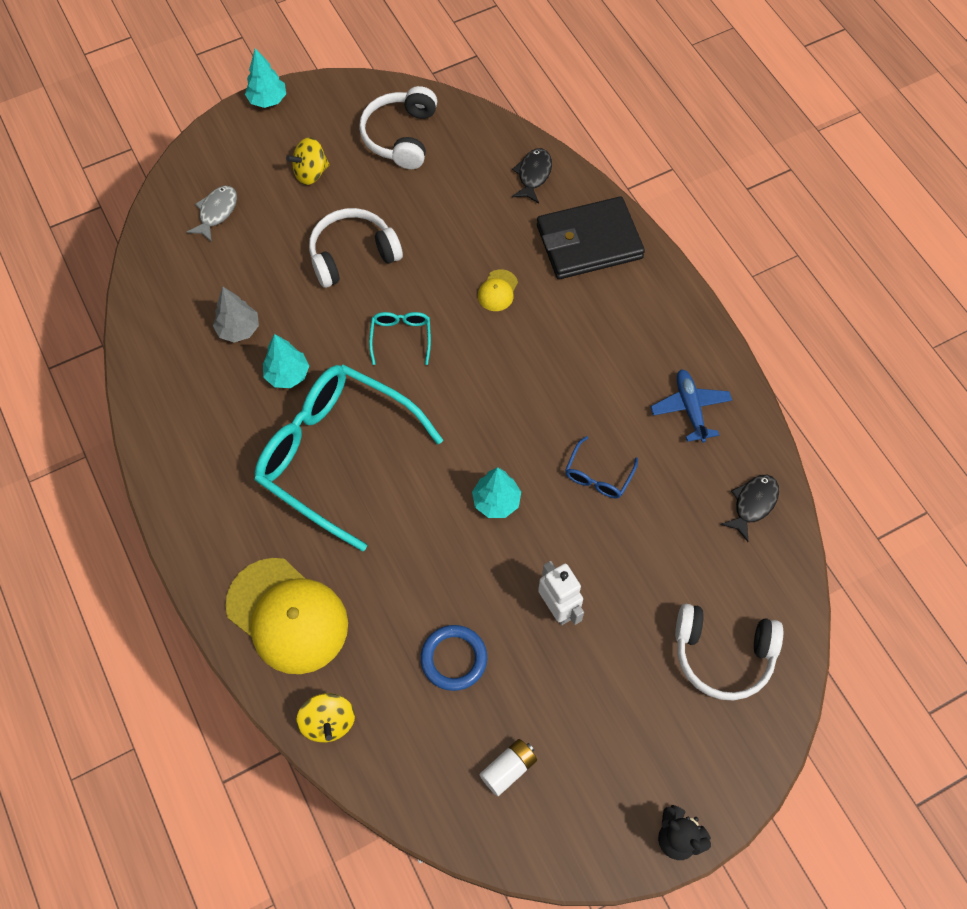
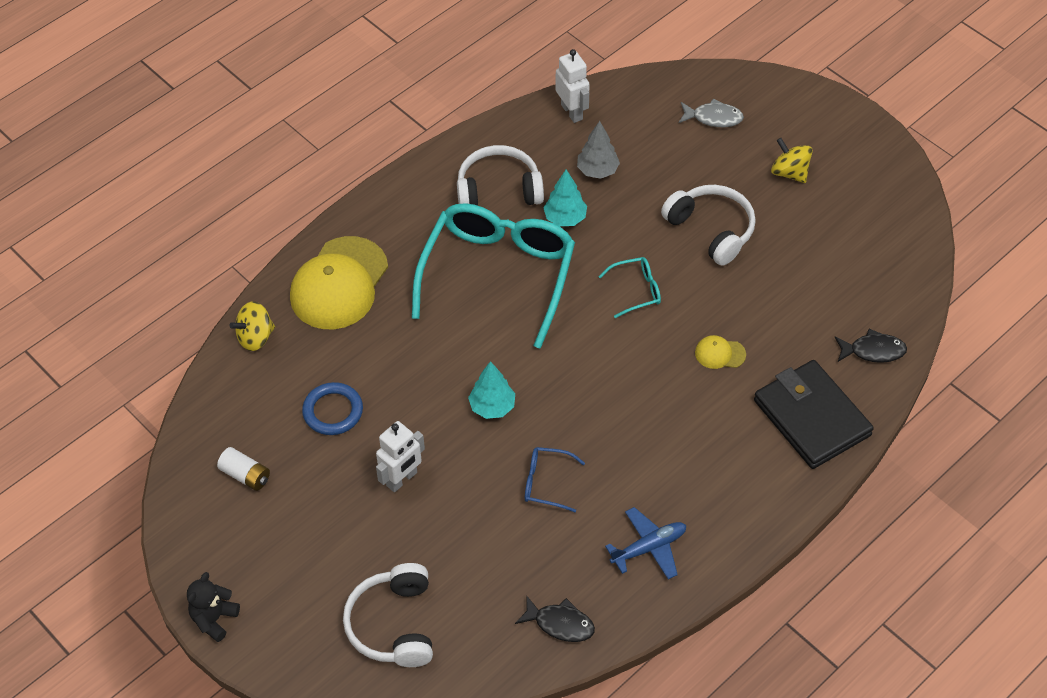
camera: 75 degrees right, 10 degrees down
turquoise tree [245,48,286,108] -> none
white headphones [359,86,437,169] -> white headphones moved to [457,145,544,206]
none -> white robot [556,49,590,123]

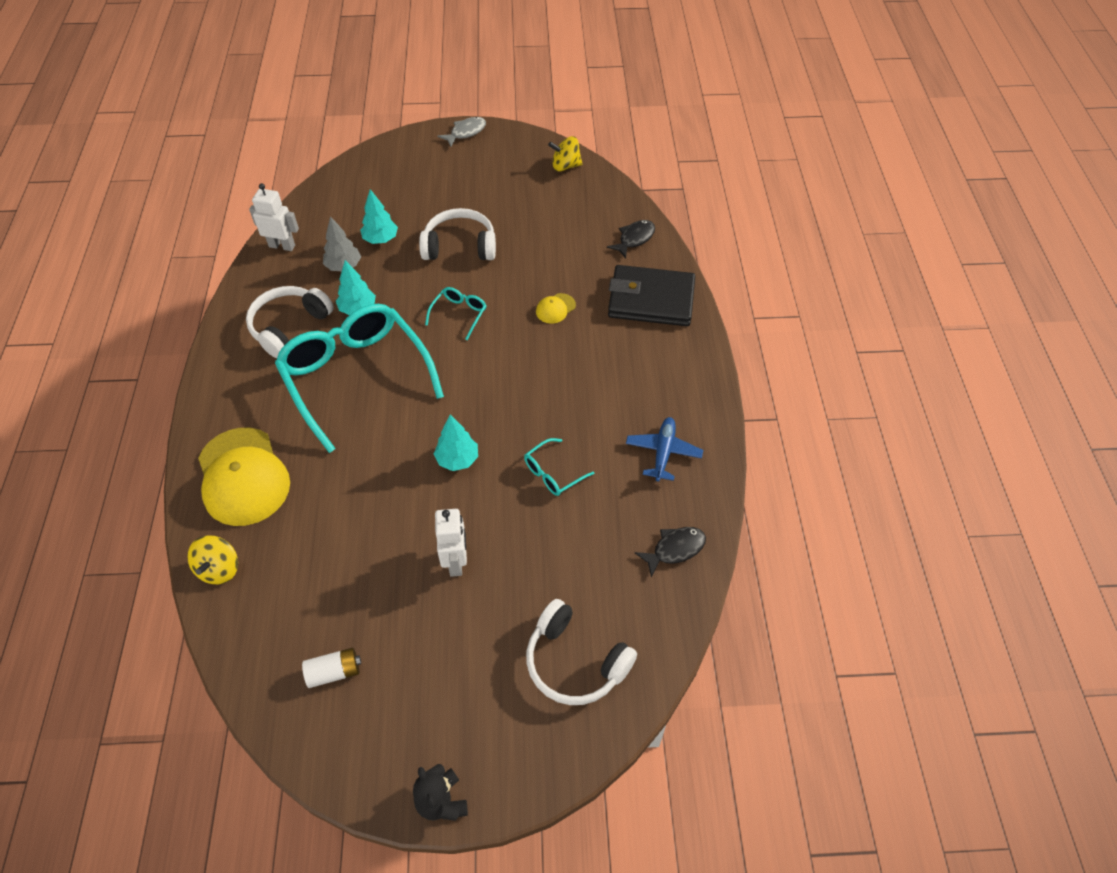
camera: 50 degrees left, 0 degrees up
blue ring [302,382,363,435] -> none
blue glasses [525,447,585,512] -> turquoise glasses [524,438,595,496]
grey fish [679,98,744,127] -> grey fish moved to [438,117,486,147]
yellow spinning top [771,138,813,183] -> yellow spinning top moved to [548,136,582,171]
none -> turquoise tree [360,189,398,244]

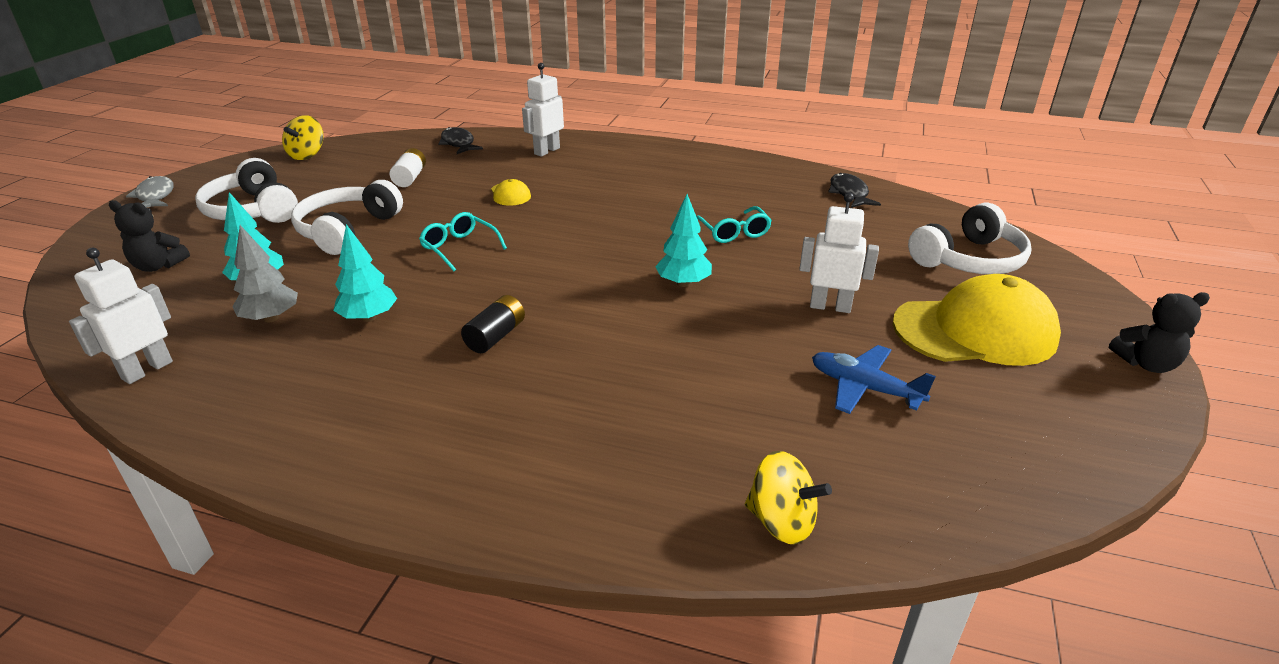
camera: 70 degrees left, 20 degrees down
yellow cap [198,428,290,526] -> yellow cap moved to [893,274,1061,366]
white headphones [246,286,334,358] -> white headphones moved to [195,158,298,223]
turquoise glasses [275,304,444,453] -> black battery [461,295,525,353]
white battery [302,648,361,688] -> white battery moved to [390,148,426,187]
black wallet [608,265,695,326] -> white robot [522,63,564,157]
blue plane [626,417,703,481] -> blue plane moved to [812,345,936,414]
none -> black teddy bear [109,200,190,272]

